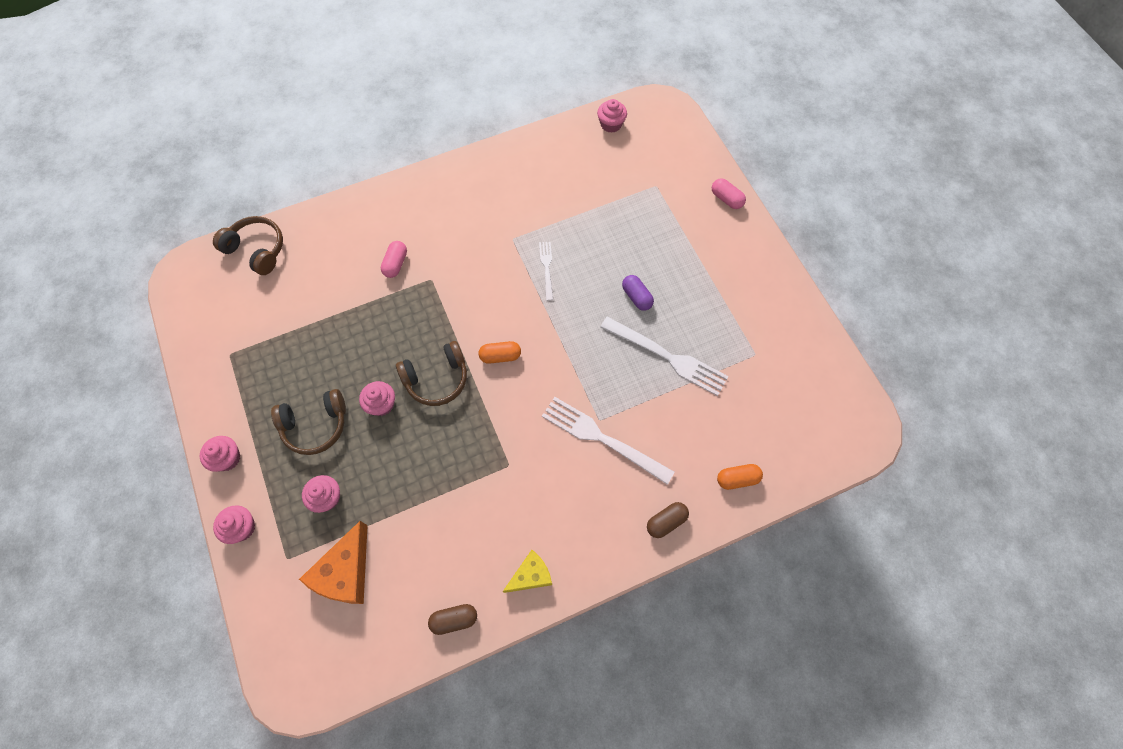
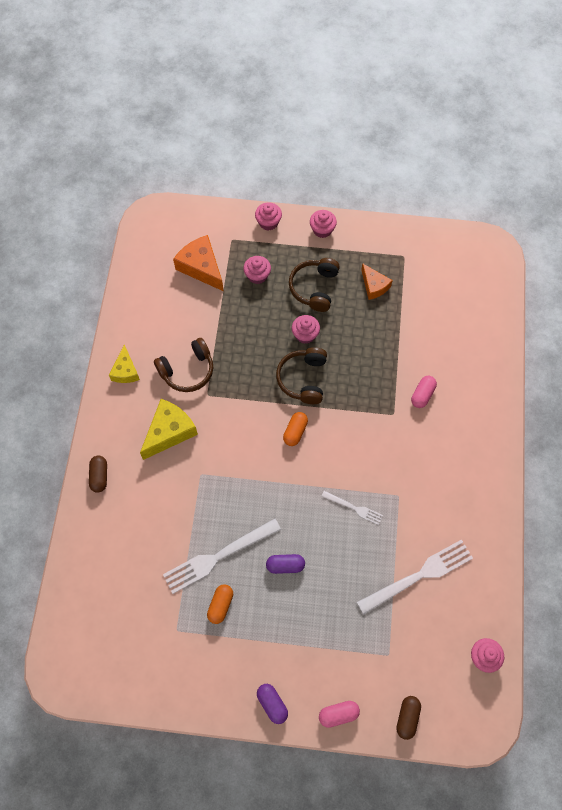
camera: 120 degrees right, 0 degrees up
brown headphones [213,216,283,275] -> brown headphones moved to [154,338,213,392]
pink capsule [381,241,407,278] -> pink capsule turned 75 degrees clockwise [411,376,437,408]
brown capsule [428,604,477,635] -> brown capsule moved to [396,696,421,740]
white fork [542,397,674,485] -> white fork moved to [357,539,473,615]
orange capsule [717,464,763,490] -> orange capsule moved to [207,584,233,624]
none -> yellow cheese [140,399,198,460]
none -> purple capsule [257,684,288,724]
none -> orange cheese [361,263,393,300]

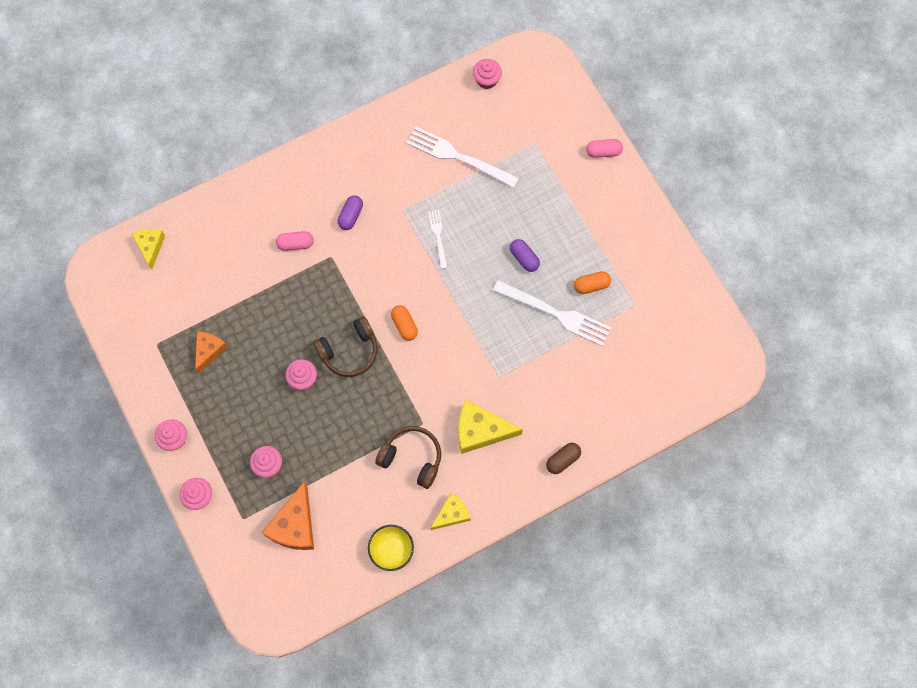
camera: 125 degrees left, 5 degrees up
purple capsule [257,684,288,724] -> purple capsule moved to [338,195,363,230]
orange capsule [283,412,308,446] -> orange capsule turned 75 degrees clockwise [391,305,418,341]
brown headphones [289,258,340,312] -> none
pink capsule [319,701,360,728] -> pink capsule turned 45 degrees counterclockwise [586,139,623,158]
brown capsule [396,696,421,740] -> none
none -> yellow cheese [132,229,165,270]
none -> yellow bowl [368,525,414,571]

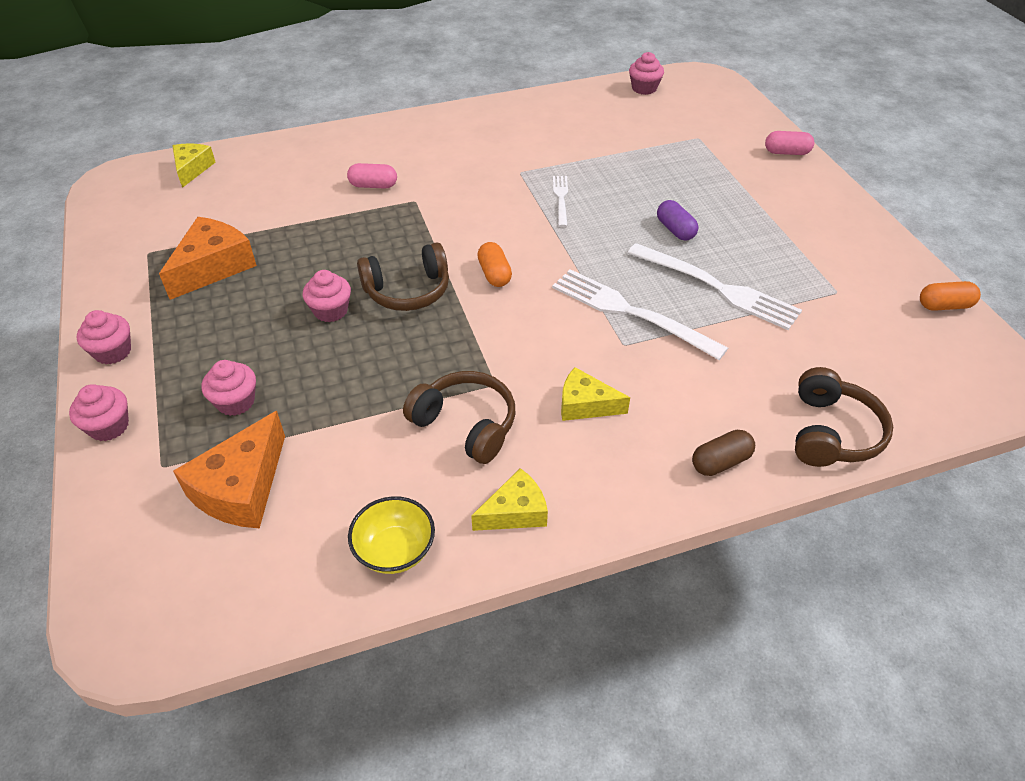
camera: 10 degrees right, 25 degrees down
orange cheese [195,332,227,373] -> orange cheese [159,217,257,300], size x1.58
purple capsule [338,195,363,230] -> none
white fork [406,127,519,188] -> white fork moved to [552,269,728,360]
yellow cheese [458,400,523,454] -> yellow cheese [561,367,630,421], size x0.63
orange capsule [574,271,611,294] -> orange capsule moved to [920,281,981,311]
none -> brown headphones [795,367,893,467]

